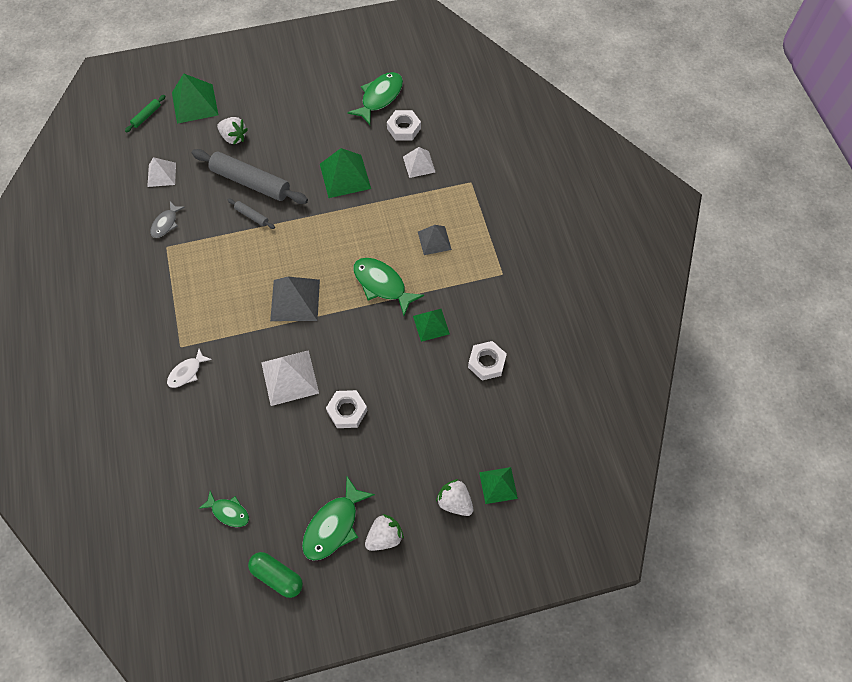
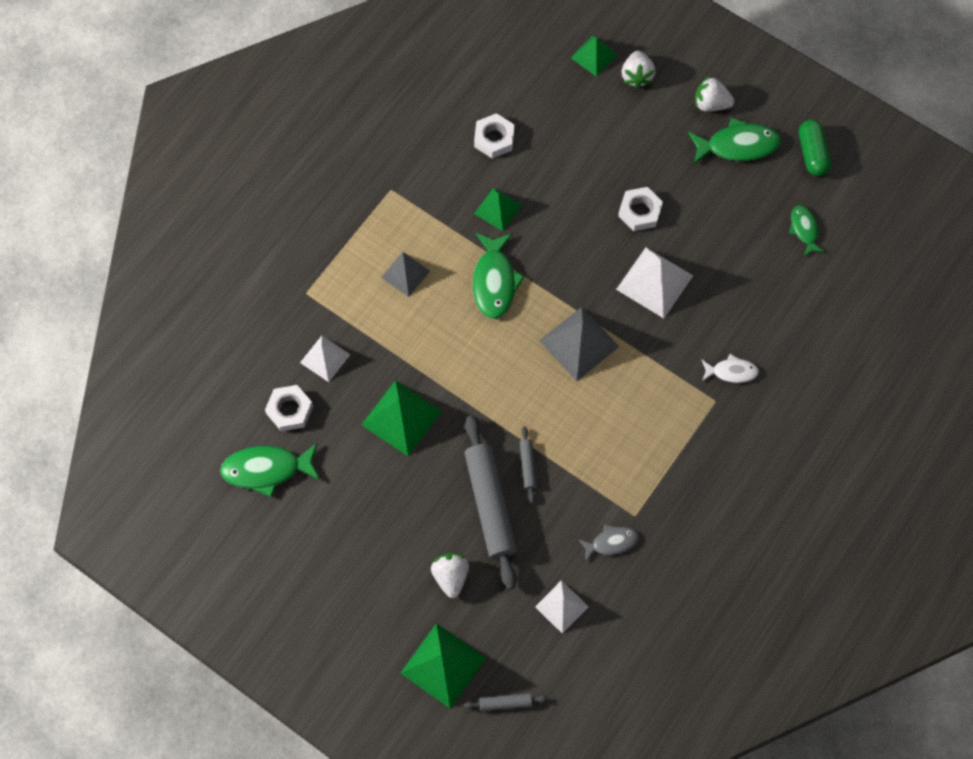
camera: 130 degrees left, 5 degrees up
green rolling pin [125,95,165,132] -> grey rolling pin [464,693,548,711]

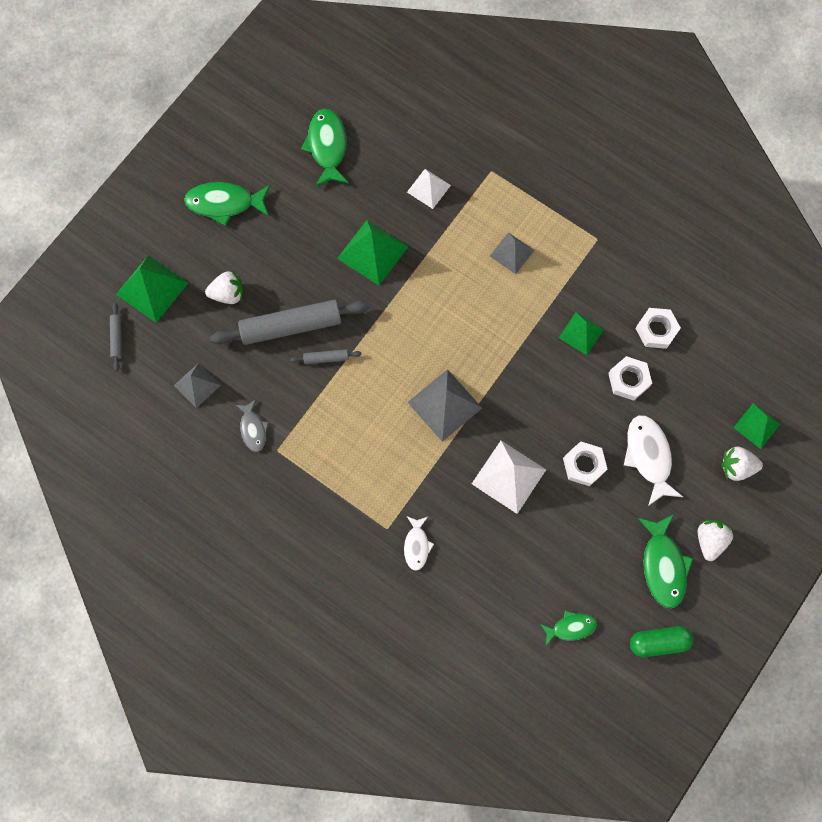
camera: 90 degrees right, 5 degrees up
white nut [265,385,313,431] -> white nut moved to [608,356,652,401]
green fish [473,233,524,319] -> green fish moved to [184,182,270,226]
white pyramid [535,580,589,634] -> grey pyramid [174,363,221,408]
none -> white fish [624,415,683,506]

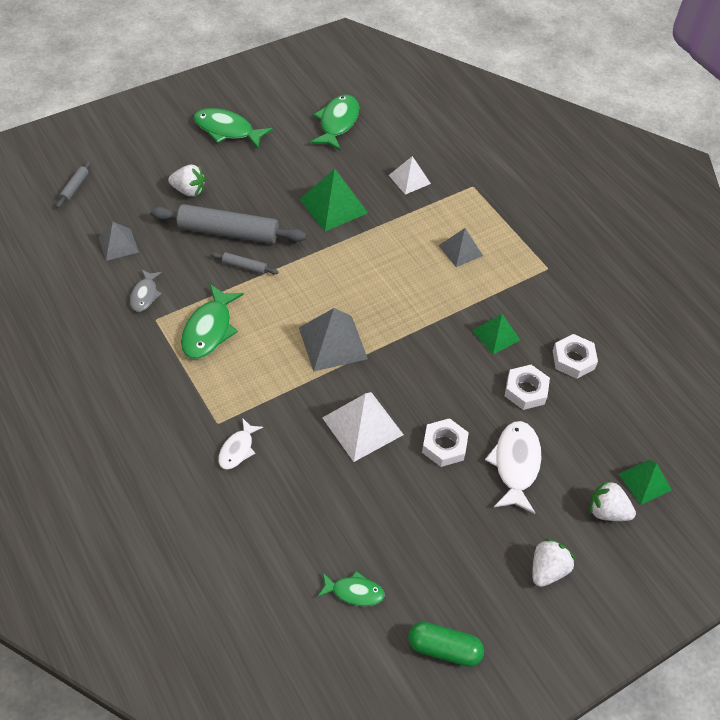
camera: 20 degrees right, 20 degrees down
green pyramid [116,255,188,323] -> none
green fish [638,514,693,608] -> green fish moved to [181,284,244,359]

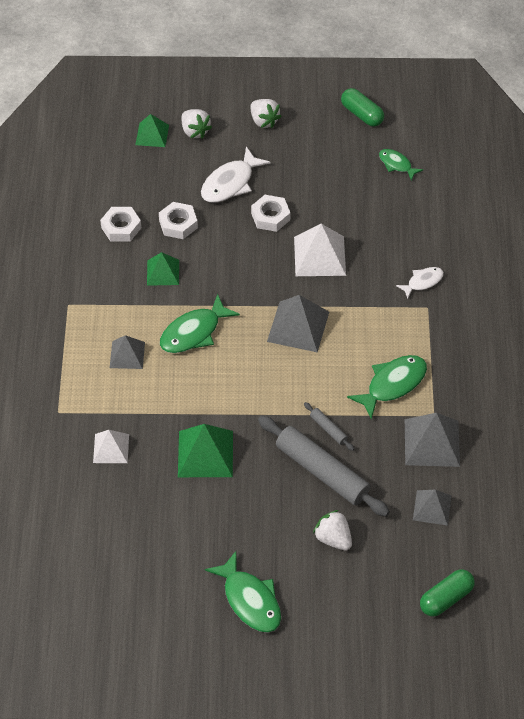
camera: 145 degrees left, 0 degrees up
grey rolling pin [56,161,91,208] -> green capsule [420,569,475,617]
grey fish [130,269,162,312] -> grey pyramid [405,413,460,467]
green fish [310,94,359,151] -> green fish moved to [160,294,240,353]
white strawberry [532,539,576,587] -> white strawberry turned 105 degrees counterclockwise [251,99,282,128]

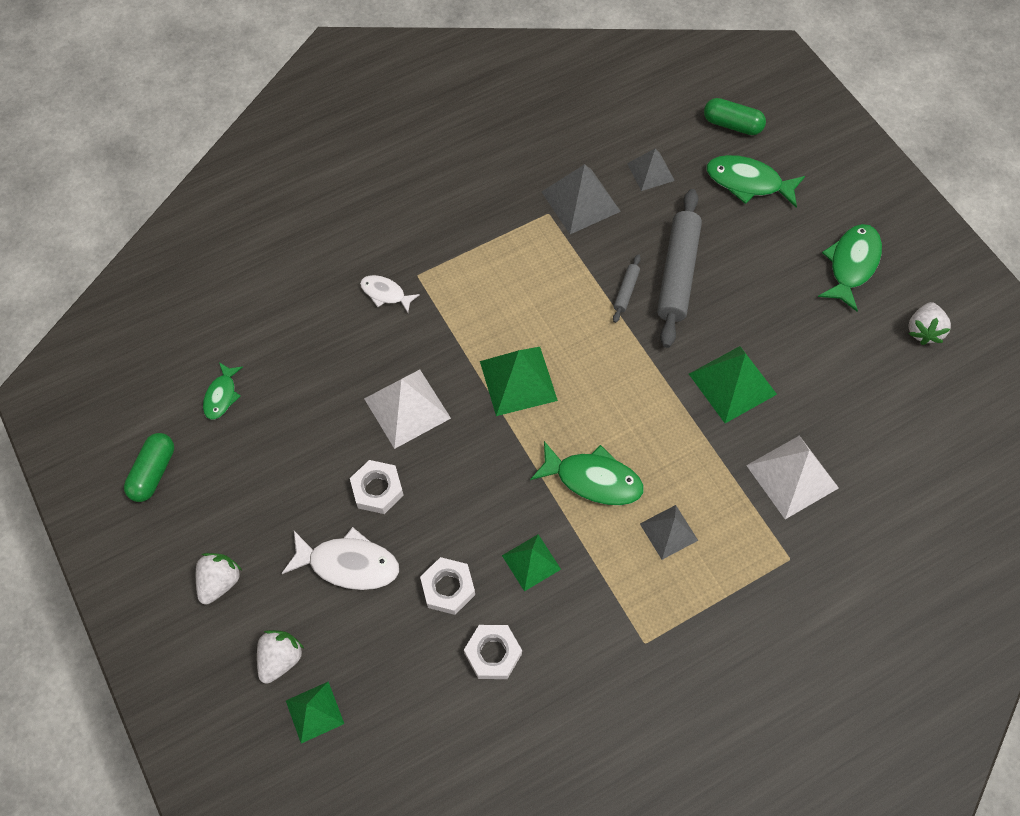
camera: 120 degrees left, 10 degrees up
white pyramid [93,430,129,463] -> white pyramid [746,435,839,519], size x1.58
grey pyramid [267,295,329,352] -> green pyramid [480,347,558,416]
white strawberry [313,510,352,551] -> white strawberry moved to [908,302,951,345]
green fish [347,355,427,420] -> green fish moved to [706,155,805,207]

